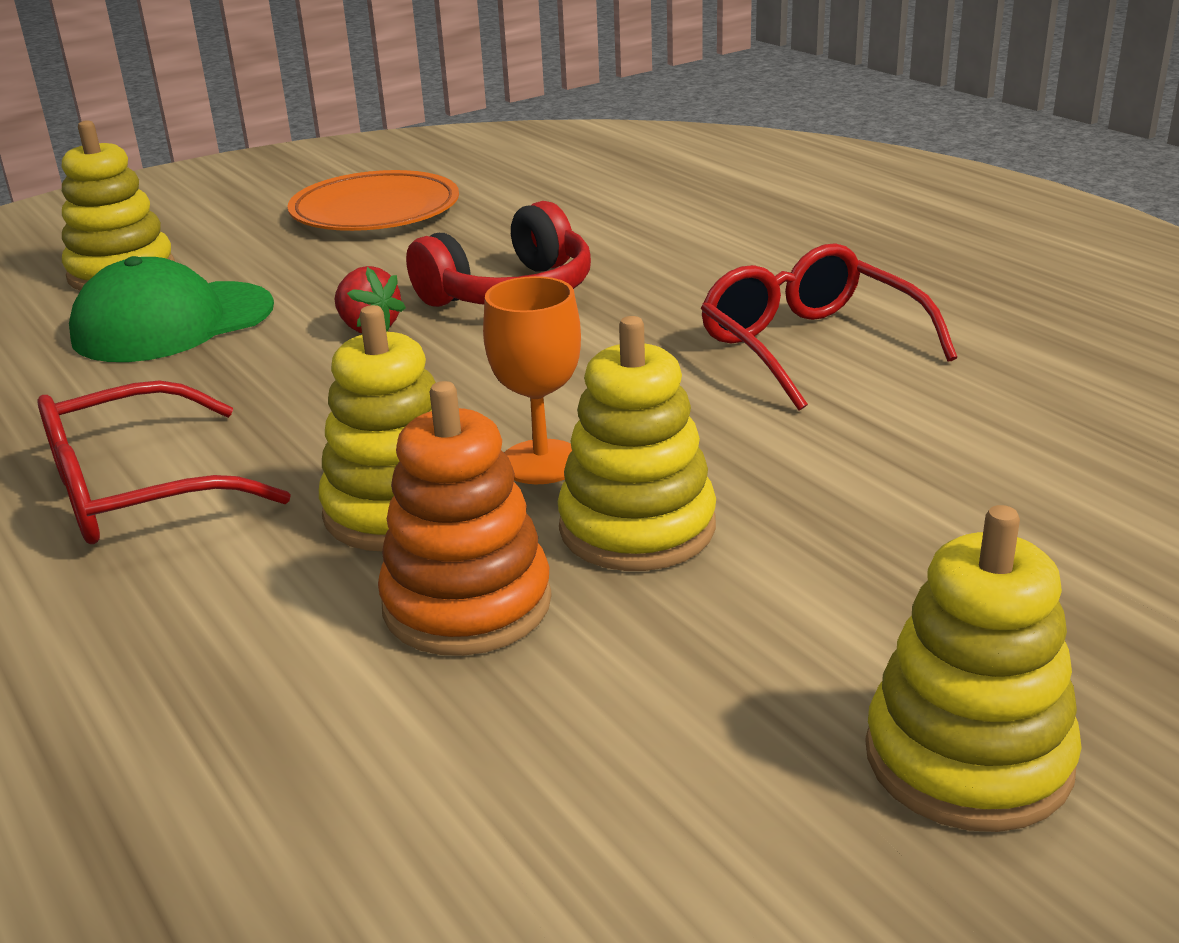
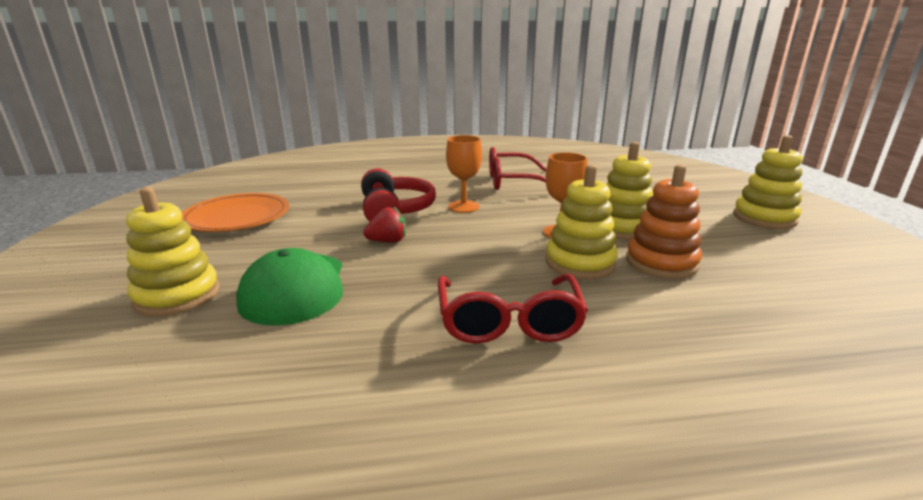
camera: 65 degrees left, 5 degrees down
none -> orange goblet [446,135,482,213]

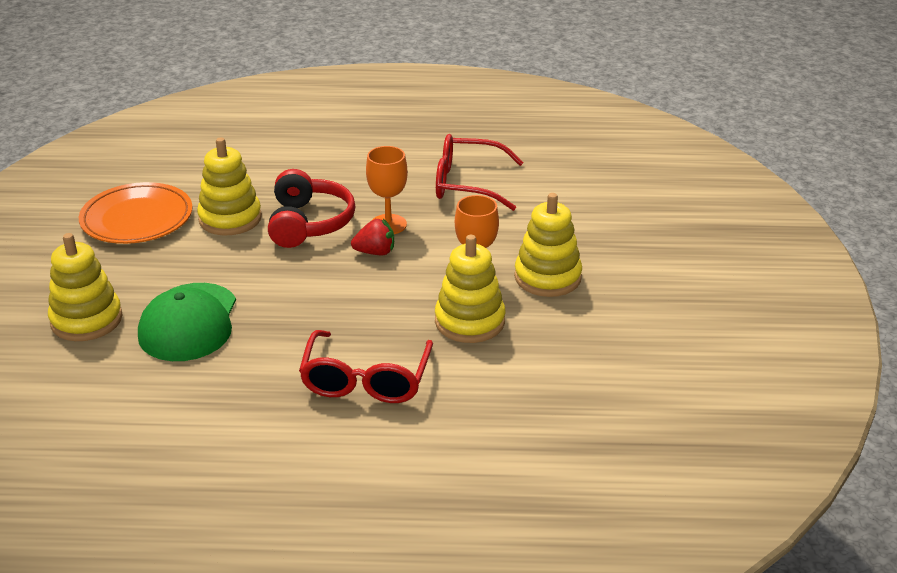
camera: 10 degrees right, 10 degrees up
red strawberry [363,206,406,243] -> red strawberry moved to [351,219,394,256]
orange stacking toy [626,165,702,279] -> none
yellow stacking toy [733,135,802,229] -> yellow stacking toy moved to [197,138,262,235]

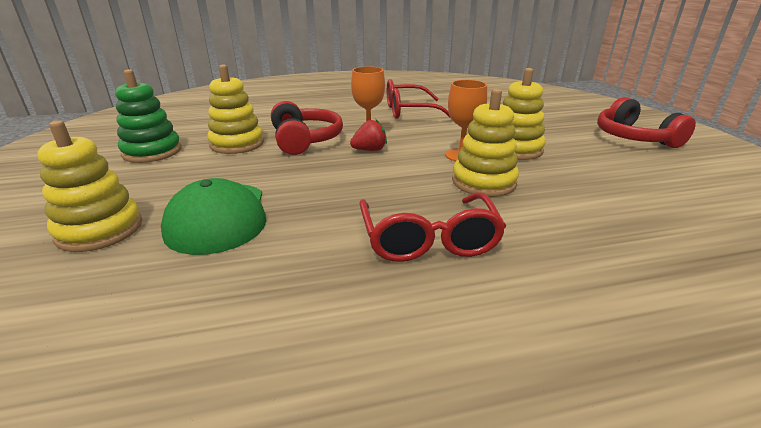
camera: 15 degrees left, 5 degrees down
orange plate [79,182,193,244] -> green stacking toy [115,69,181,163]
none -> red headphones [597,97,696,148]

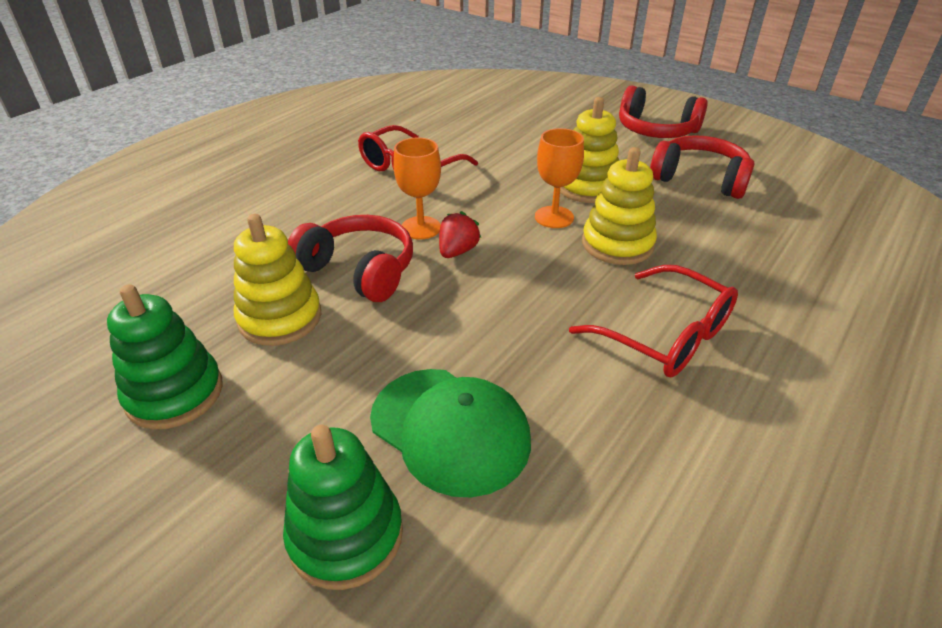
camera: 40 degrees left, 10 degrees up
yellow stacking toy [37,120,142,252] -> green stacking toy [283,424,403,590]
none -> red headphones [650,135,754,199]

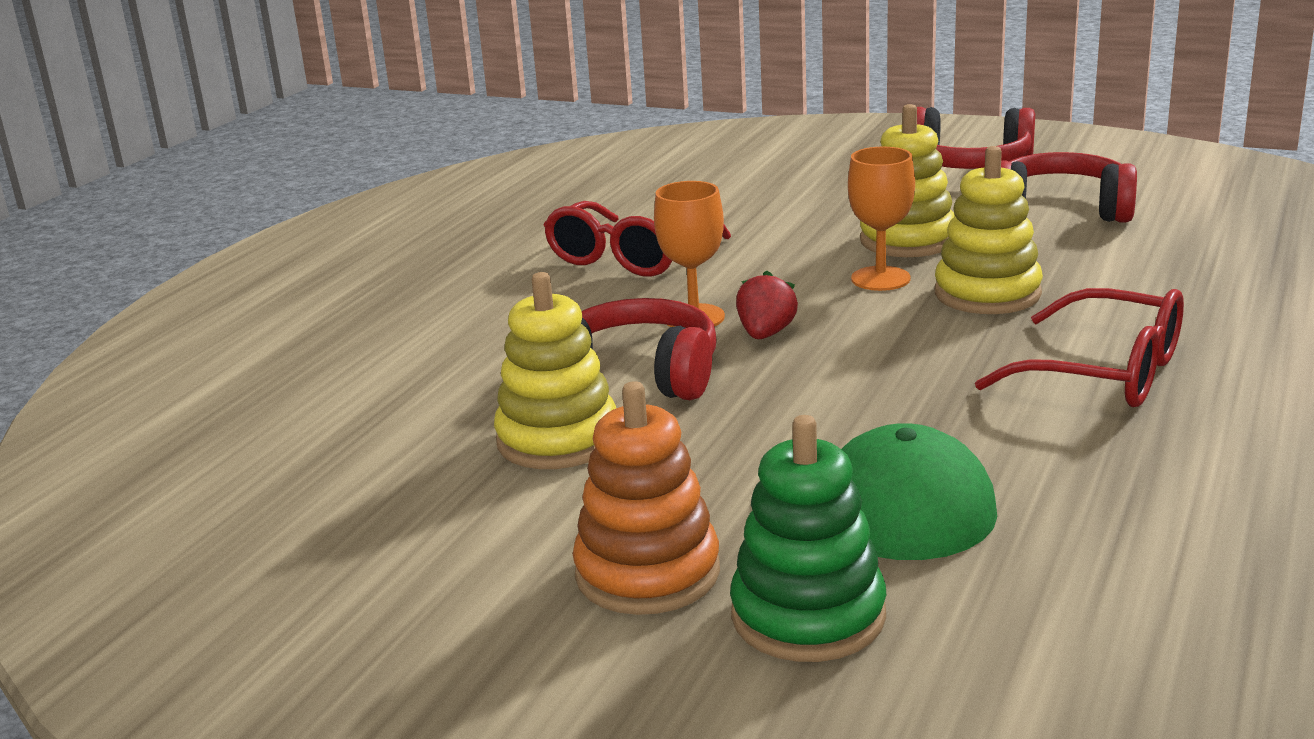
camera: 10 degrees left, 15 degrees down
green stacking toy [107,284,223,429] -> none
none -> orange stacking toy [573,381,720,615]

